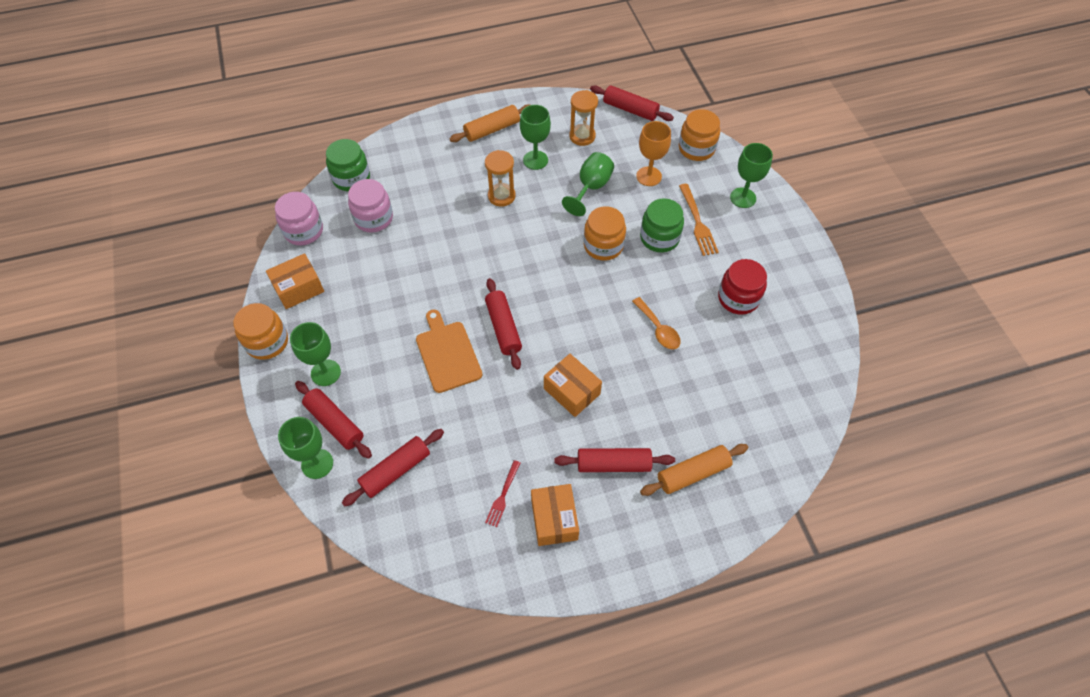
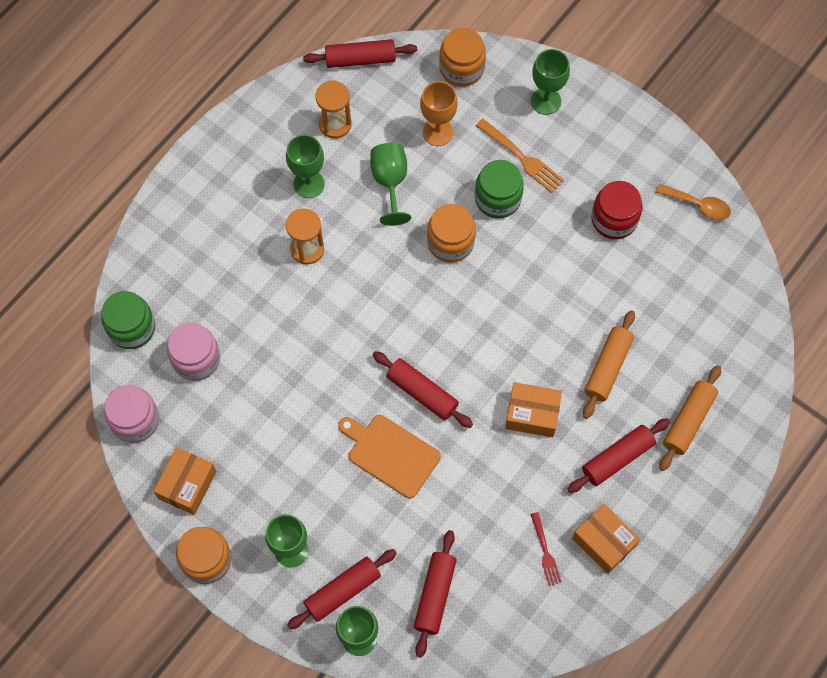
camera: 35 degrees left, 10 degrees up
red rolling pin [295,381,372,459] -> red rolling pin turned 45 degrees counterclockwise [287,549,397,629]
orange rolling pin [449,104,529,142] -> orange rolling pin moved to [583,310,635,419]
orange spoon [632,297,681,350] -> orange spoon moved to [656,184,731,220]

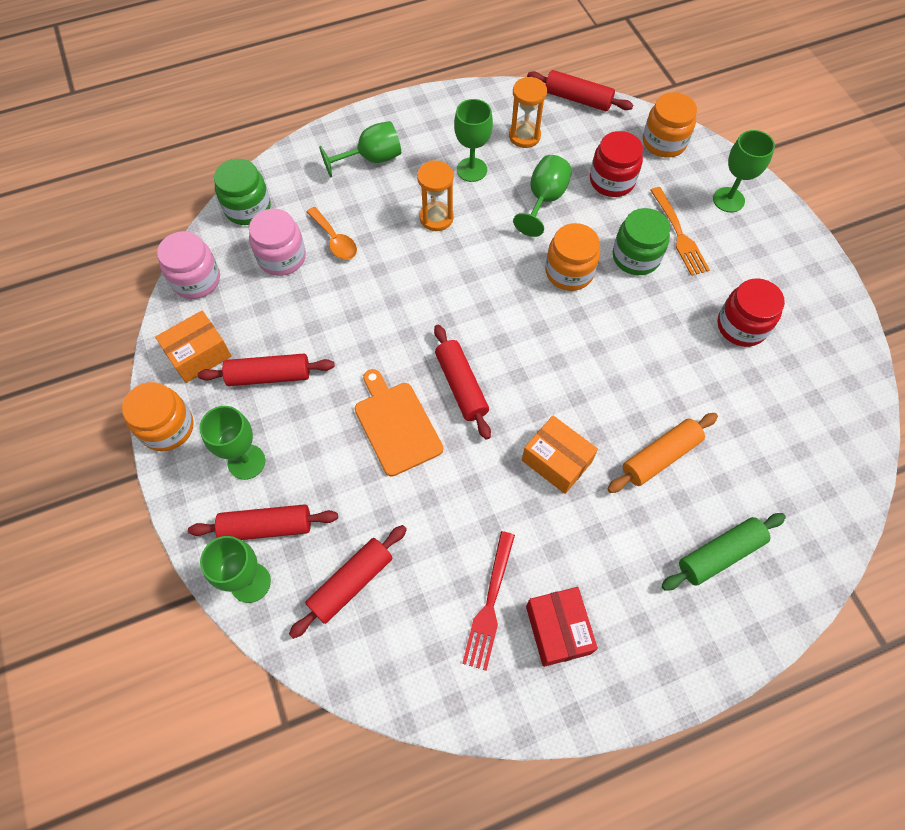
camera: 30 degrees right, 5 degrees down
orange goblet [420,81,458,146] -> red jar [590,131,643,197]
red fork [531,512,561,586] -> red fork [462,531,515,671], size x1.56
red rolling pin [568,418,670,493] -> red rolling pin moved to [198,354,335,386]
orange box [572,504,640,574] -> red box [526,587,598,667]
orange spoon [656,184,731,220] -> orange spoon moved to [307,207,357,260]
orange rolling pin [659,365,721,471] -> green rolling pin [661,513,786,591]
none -> green goblet [319,121,401,177]

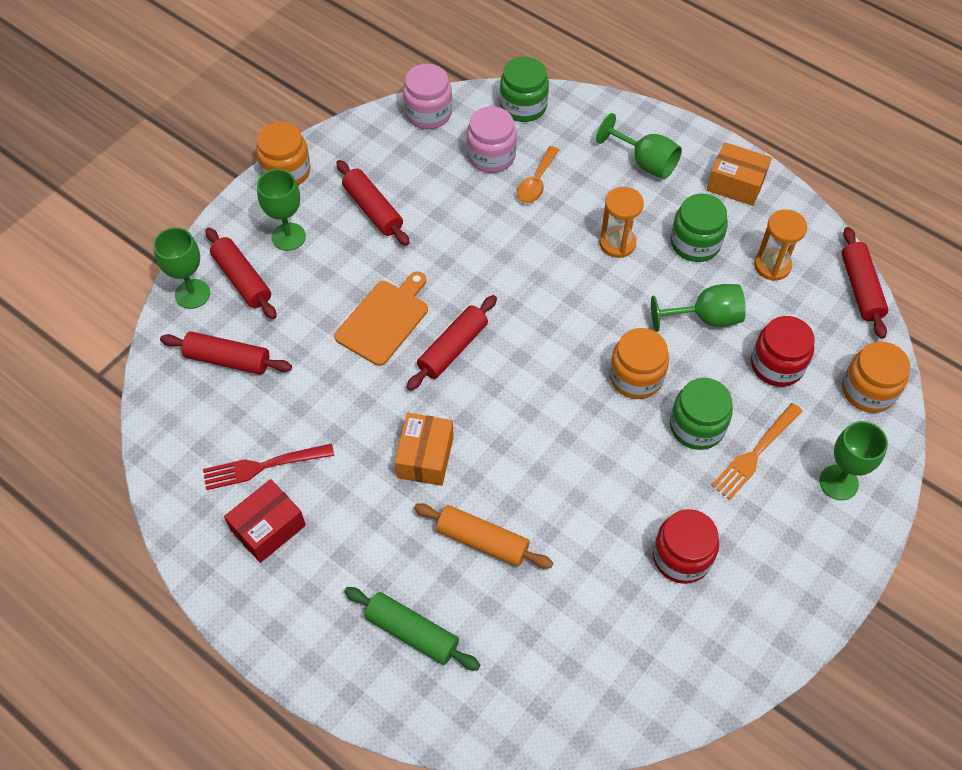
camera: 60 degrees right, 5 degrees down
orange box [155,311,232,383] -> orange box moved to [707,142,772,206]
green goblet [454,99,493,182] -> green jar [670,194,728,262]

